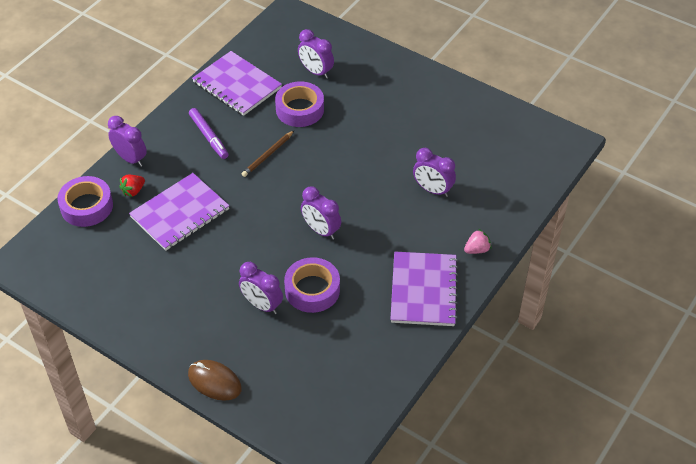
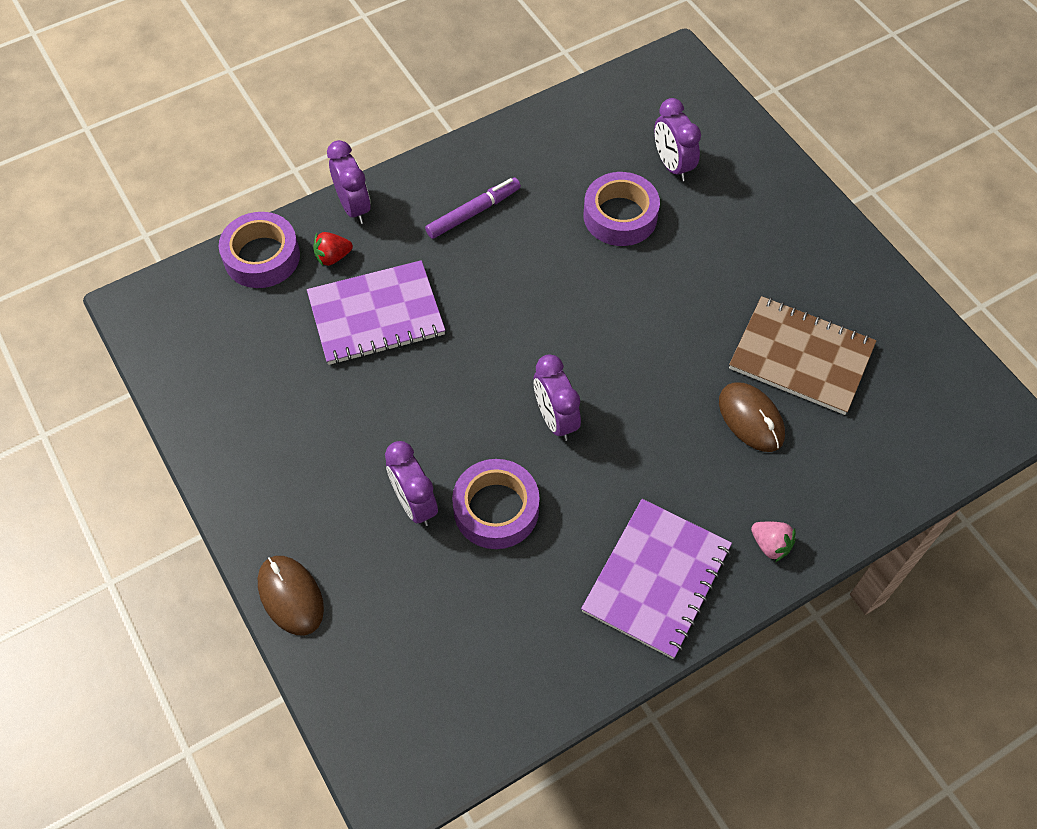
camera: 25 degrees right, 10 degrees up
purple marker [189,108,229,159] -> purple marker turned 120 degrees counterclockwise [425,178,521,239]
purple notebook [192,51,282,116] -> none
brown pencil [242,131,294,177] -> none
purple clock [413,148,456,197] -> brown mouse [719,382,785,452]
pink strawberry [464,229,492,254] -> pink strawberry turned 45 degrees clockwise [751,522,796,562]
none -> brown notebook [729,296,876,415]

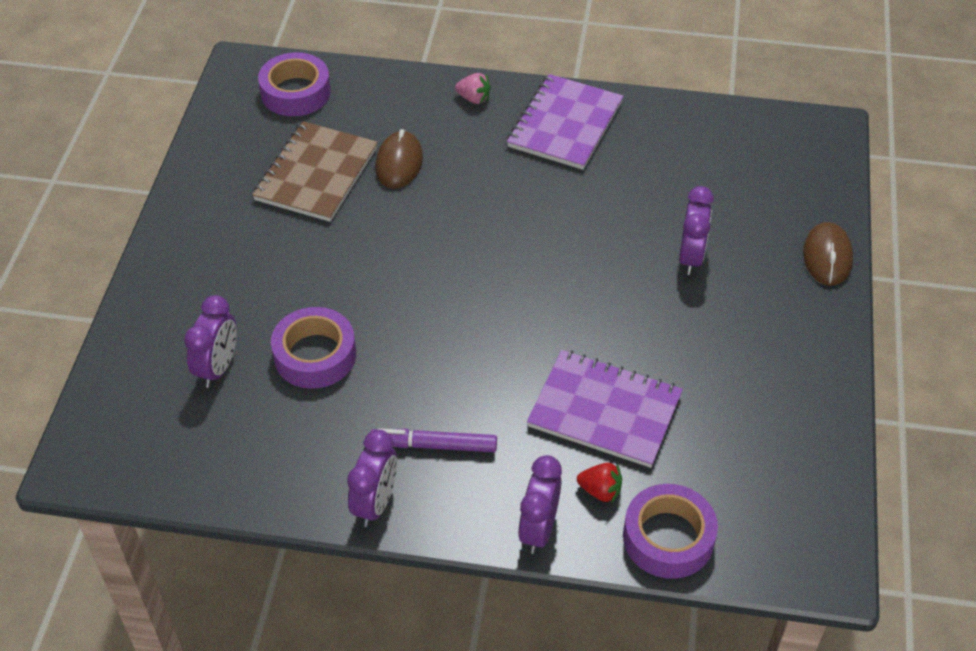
camera: 140 degrees left, 10 degrees down
purple tape [452,459,540,549] -> purple tape moved to [258,52,331,116]
purple clock [534,354,581,441] -> purple clock moved to [347,430,397,527]
purple notebook [581,499,732,659] -> purple notebook turned 45 degrees counterclockwise [507,74,624,170]
brown notebook [729,296,876,415] -> brown notebook turned 45 degrees clockwise [252,121,378,222]
pink strawberry [751,522,796,562] -> pink strawberry turned 120 degrees clockwise [455,73,491,104]

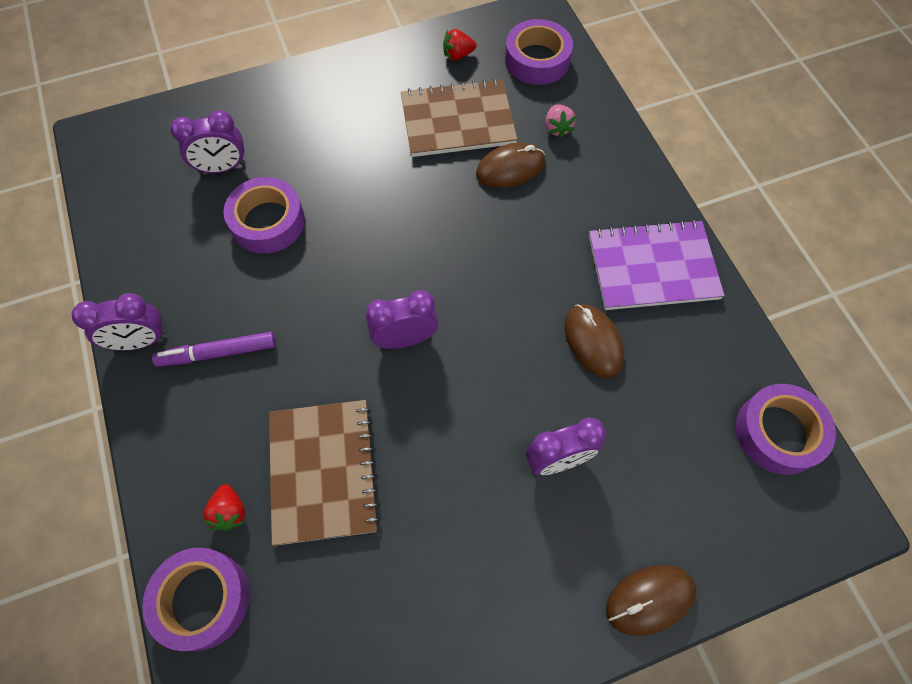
camera: 60 degrees right, 15 degrees up
purple marker [370,428,497,452] -> purple marker turned 75 degrees counterclockwise [152,332,276,367]
pink strawberry [455,73,491,104] -> pink strawberry moved to [545,104,576,138]
purple clock [518,455,562,554] -> purple clock moved to [366,290,438,349]
purple notebook [527,350,683,468] -> brown notebook [269,400,380,546]
none -> red strawberry [443,29,476,61]
none -> brown mouse [565,304,624,378]
none -> purple tape [736,384,836,475]

